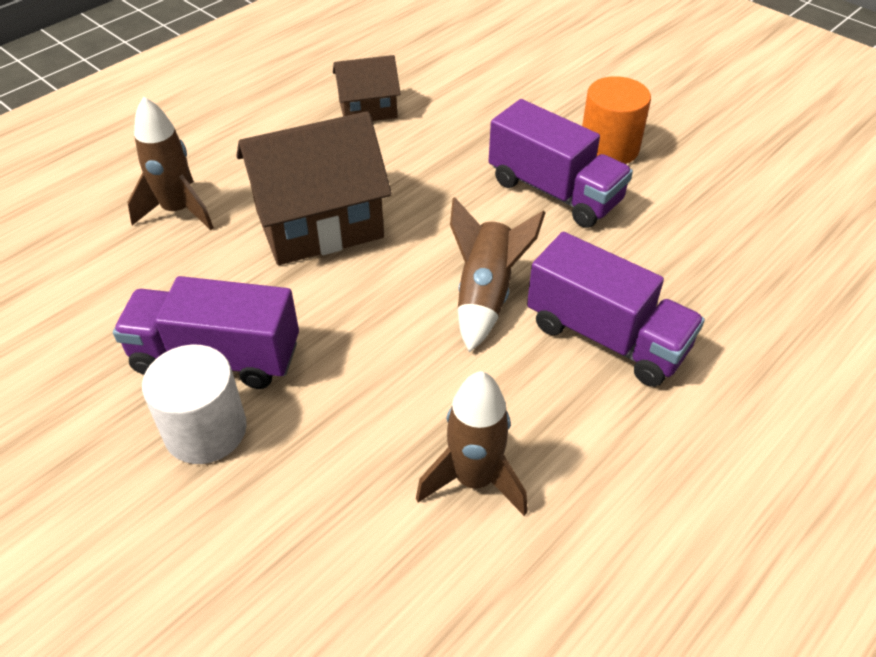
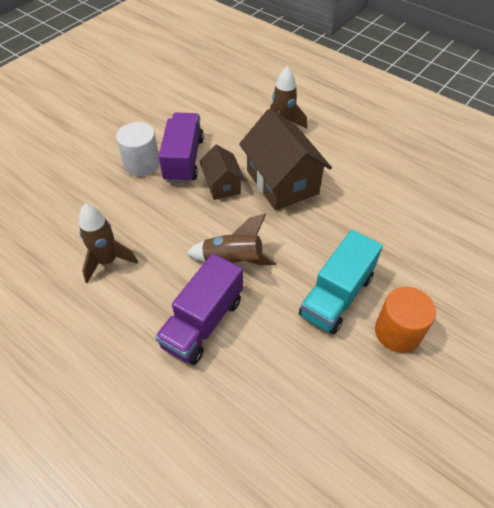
camera: 85 degrees right, 5 degrees up
brown house [333,55,401,121] -> brown house moved to [199,145,245,200]
purple truck [489,99,633,228] -> turquoise truck [299,230,383,334]

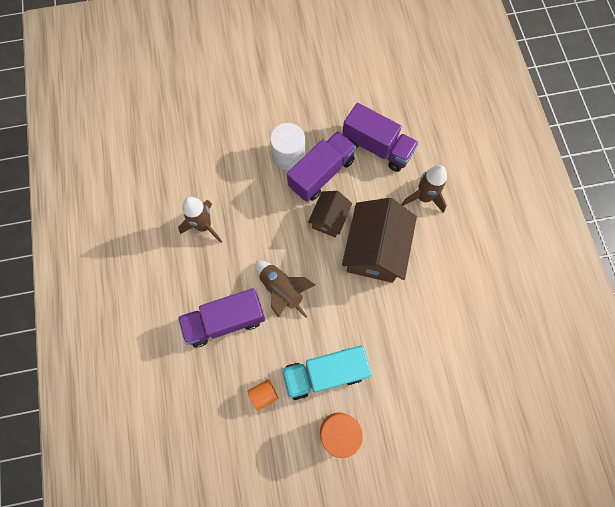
camera: 40 degrees right, 20 degrees up
none -> orange cylinder [248,379,278,411]
none -> purple truck [342,103,419,172]

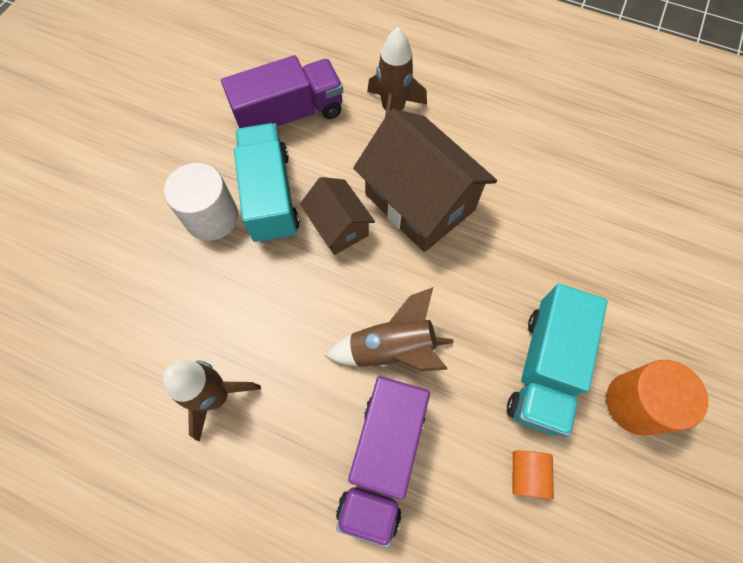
camera: 55 degrees left, 5 degrees down
purple truck [287,131,356,202] -> turquoise truck [234,123,300,243]

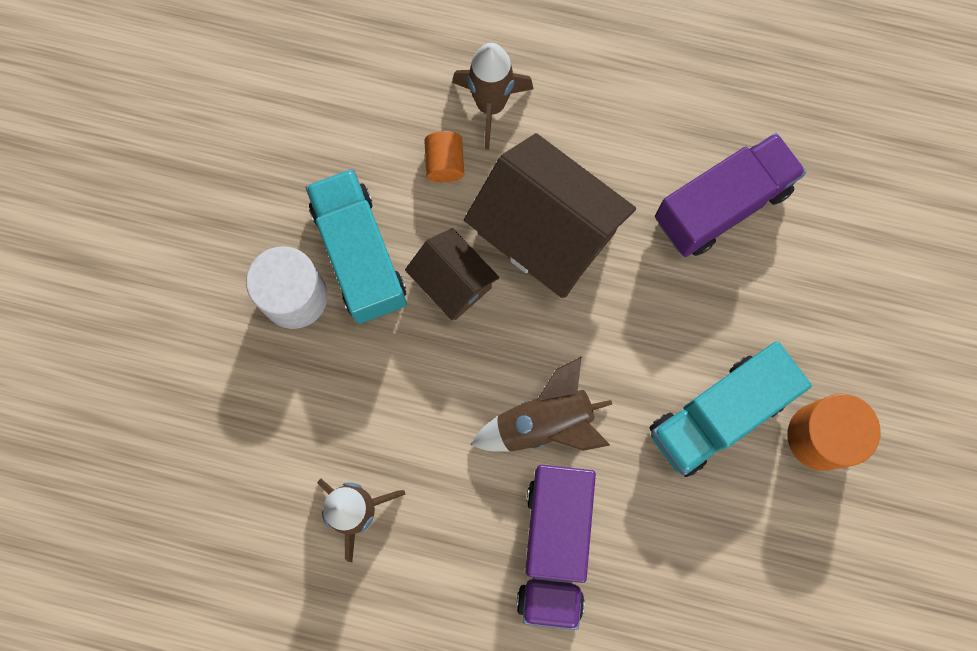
camera: 10 degrees left, 10 degrees up
purple truck [221,55,343,128] -> purple truck moved to [655,133,806,257]
turquoise truck [507,284,607,437] -> turquoise truck turned 45 degrees clockwise [650,341,812,477]
orange cylinder [513,451,554,499] -> orange cylinder moved to [424,131,464,182]

